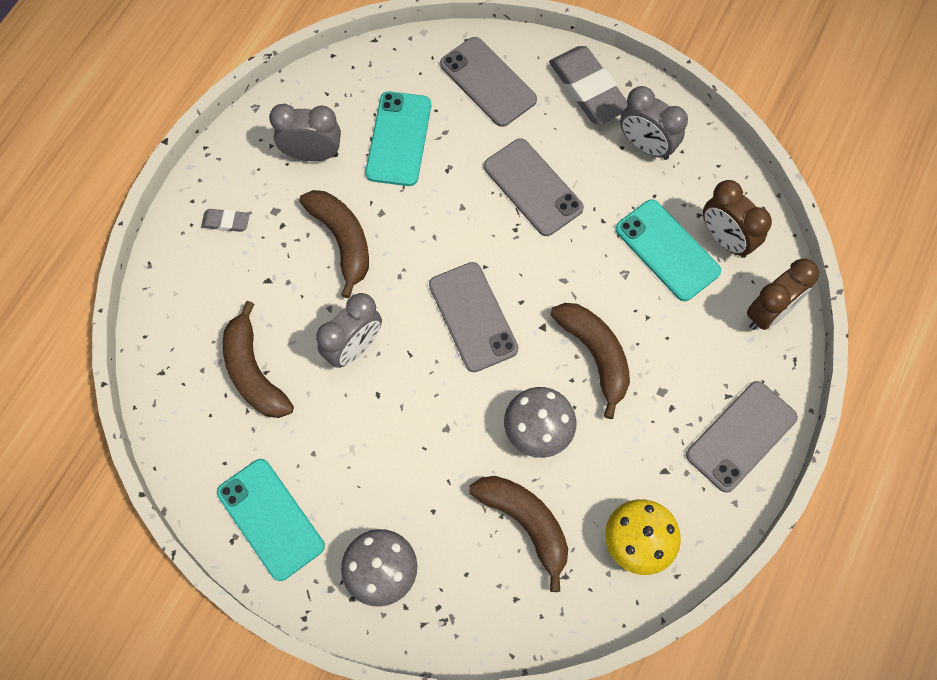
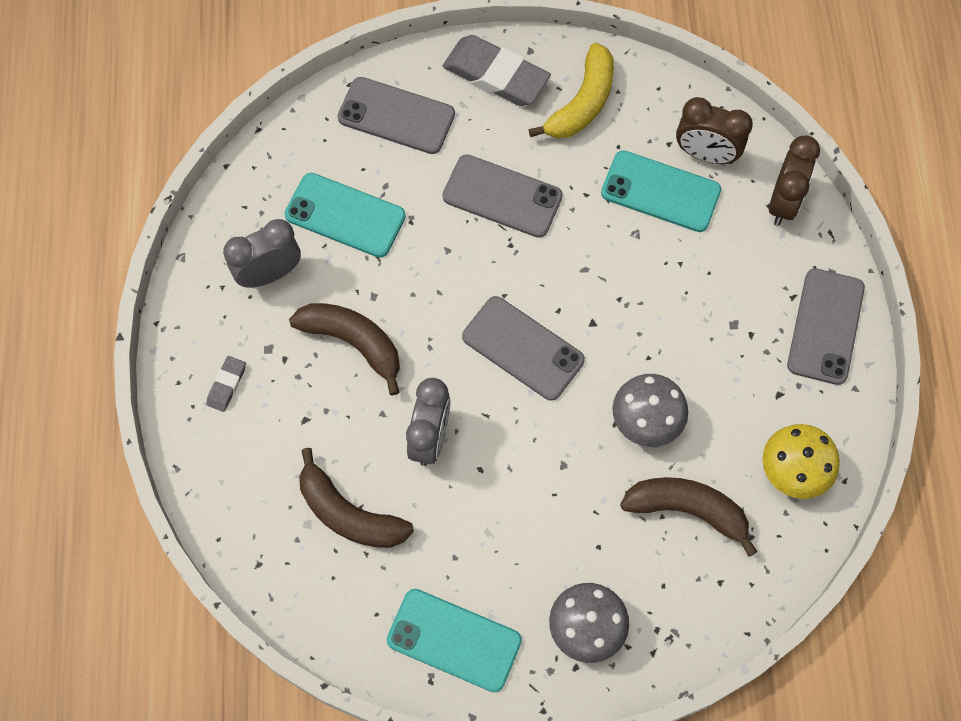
camera: 30 degrees left, 0 degrees up
grey eraser [201,209,250,232] -> grey eraser turned 45 degrees counterclockwise [206,356,246,412]
turquoise phone [365,91,431,186] -> turquoise phone turned 45 degrees counterclockwise [285,173,406,258]
brown banana [550,303,630,419] -> none
grey clock [620,86,688,160] -> yellow banana [529,43,614,138]

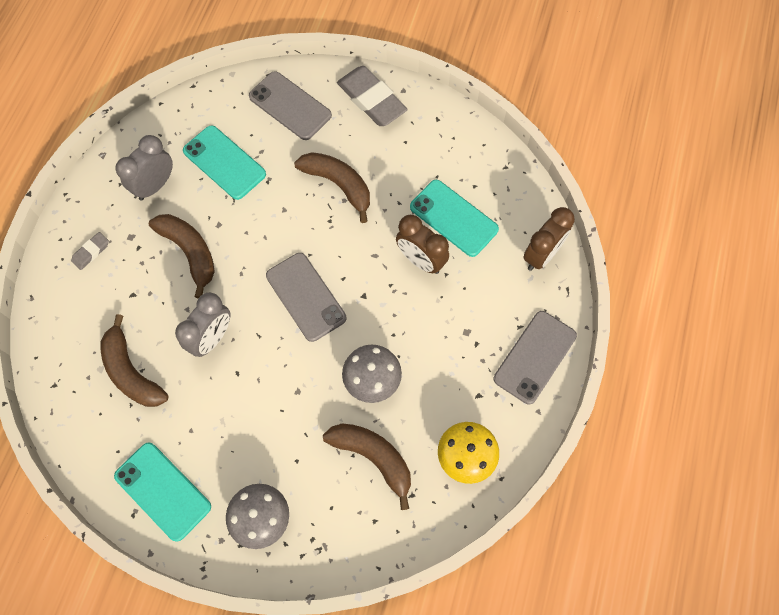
camera: 20 degrees right, 0 degrees up
grey clock [223,219,301,288] -> grey clock turned 45 degrees counterclockwise [115,135,173,201]
grey phone [442,154,563,238] -> brown banana [294,152,370,223]
yellow banana [529,43,614,138] -> none
brown clock [676,97,753,164] -> brown clock moved to [396,215,449,274]

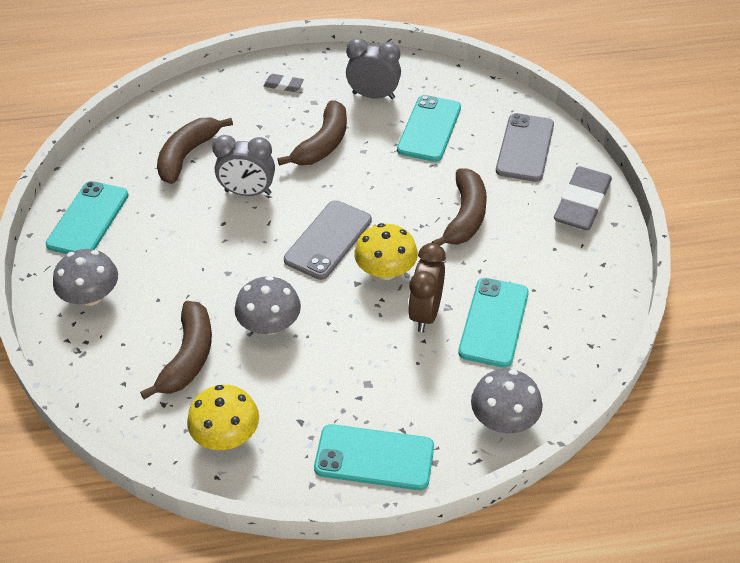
camera: 65 degrees right, 20 degrees down
grey phone [494,311,577,404] -> turquoise phone [314,424,434,490]
brown clock [523,207,575,271] -> grey mushroom [471,369,543,433]
none -> yellow mushroom [354,223,418,280]

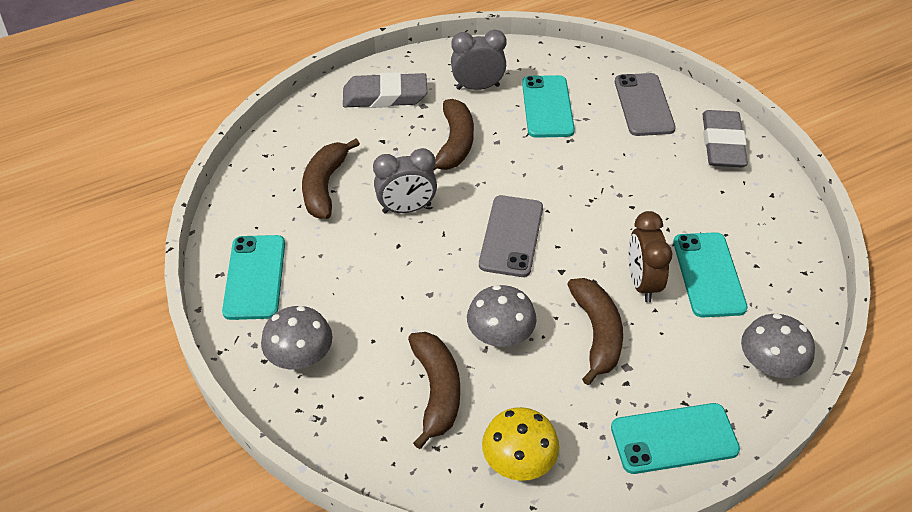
camera: 20 degrees left, 0 degrees up
grey eraser [264,74,304,92] -> grey eraser [343,72,427,108], size x2.11
yellow mushroom [354,223,418,280] -> none
brown banana [431,168,487,246] -> brown banana moved to [567,278,623,385]

